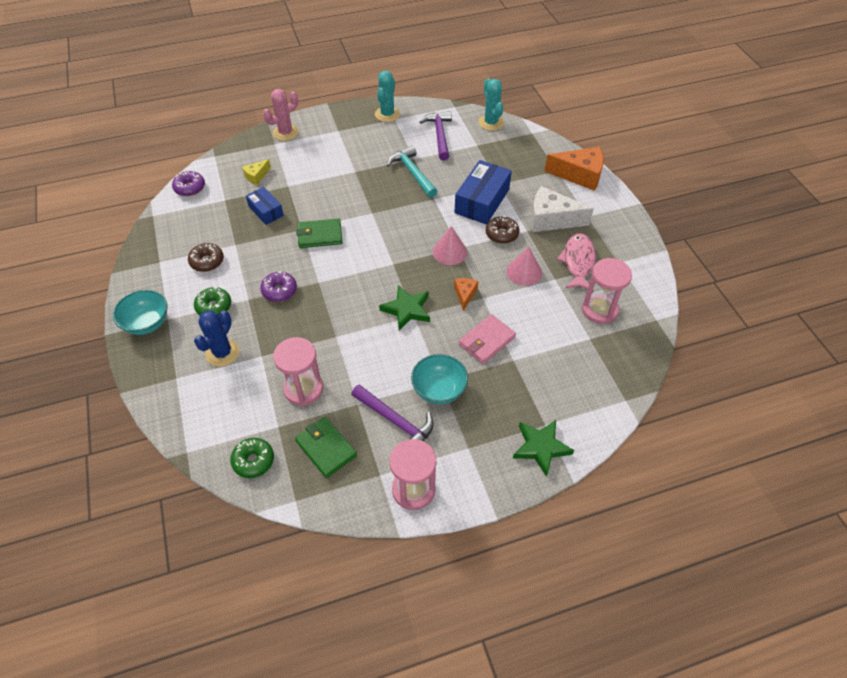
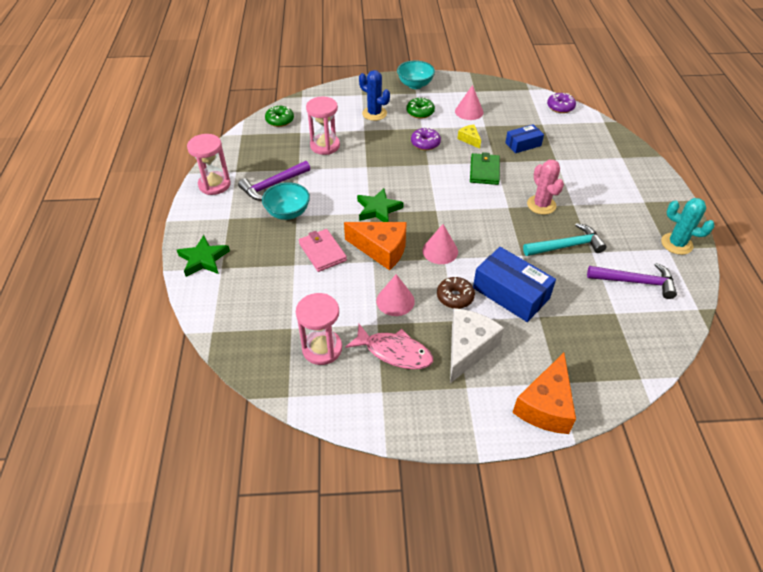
camera: 105 degrees right, 5 degrees down
brown donut [188,243,224,272] -> pink cone [455,85,483,120]
yellow cheese [242,159,271,185] -> yellow cheese moved to [457,124,481,149]
pink cactus [263,89,299,141] -> pink cactus moved to [527,160,564,215]
green wallet [295,417,357,478] -> none
orange cheese [454,278,478,311] -> orange cheese [344,222,407,270], size x1.97
turquoise cactus [478,78,504,131] -> none

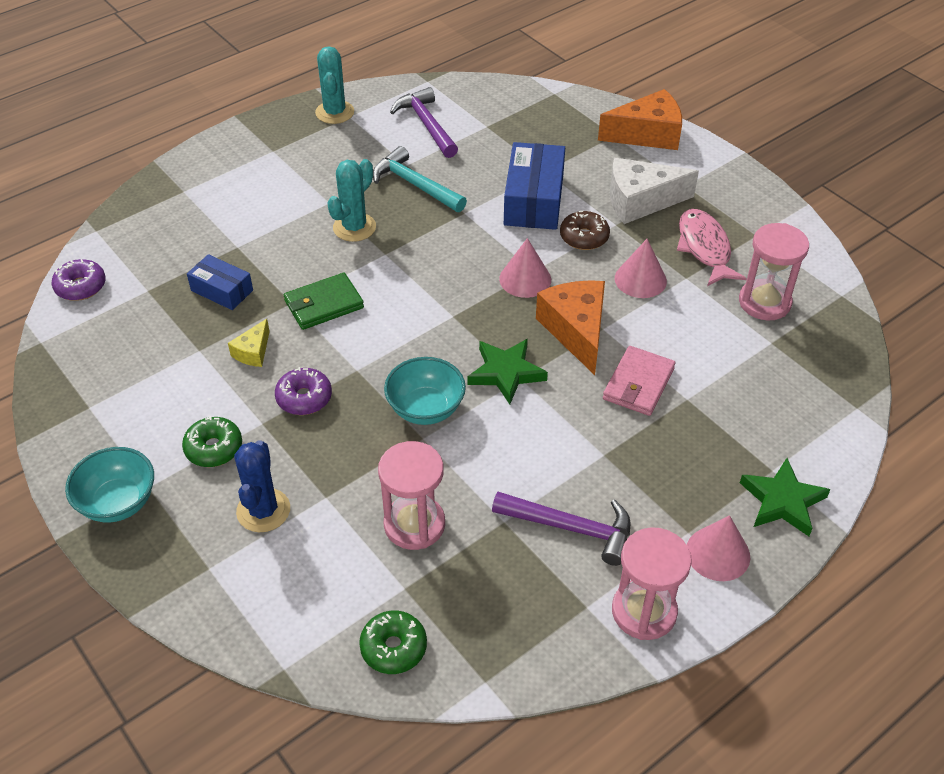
camera: 125 degrees left, 0 degrees up
turquoise bowl [262,182,310,220] -> turquoise bowl moved to [384,357,466,425]
pink cone [455,85,483,120] -> pink cone moved to [687,515,750,581]
pink cactus [527,160,564,215] -> turquoise cactus [327,159,376,242]

